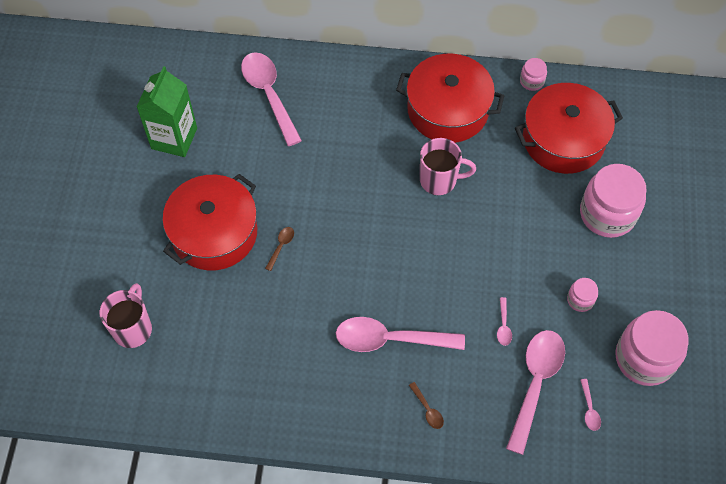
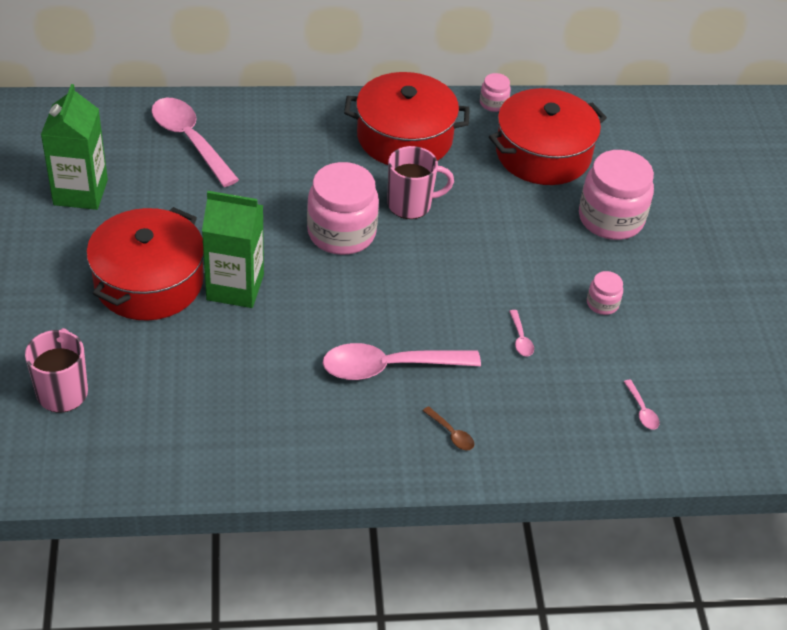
camera: 15 degrees left, 15 degrees down
brown spoon [265,227,294,271] -> green carton [202,191,264,308]
pink spoon [506,330,565,455] -> none
pink jar [616,310,689,386] -> pink jar moved to [307,162,379,255]

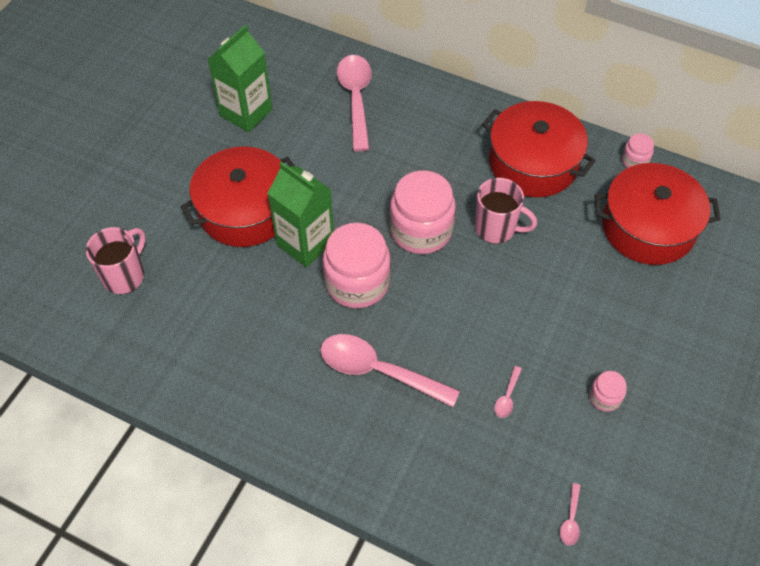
camera: 35 degrees right, 10 degrees up
brown spoon [423,406,474,450] -> none
pink jar [579,150,654,240] -> pink jar moved to [323,223,391,308]

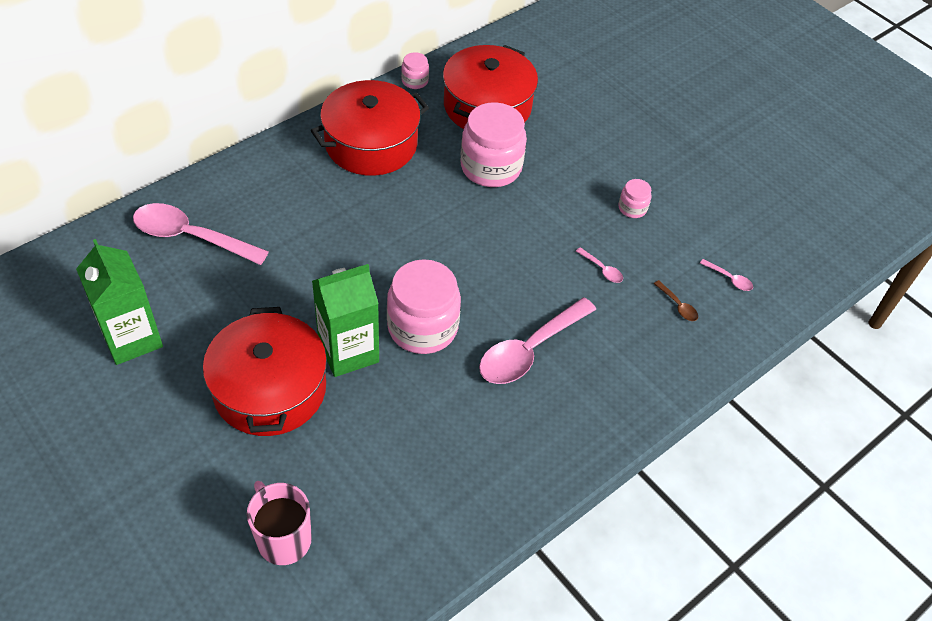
camera: 70 degrees left, 5 degrees down
pink jar [390,170,456,254] -> pink jar moved to [461,102,527,187]
pink mug [475,178,537,244] -> none
none -> brown spoon [653,280,698,321]

